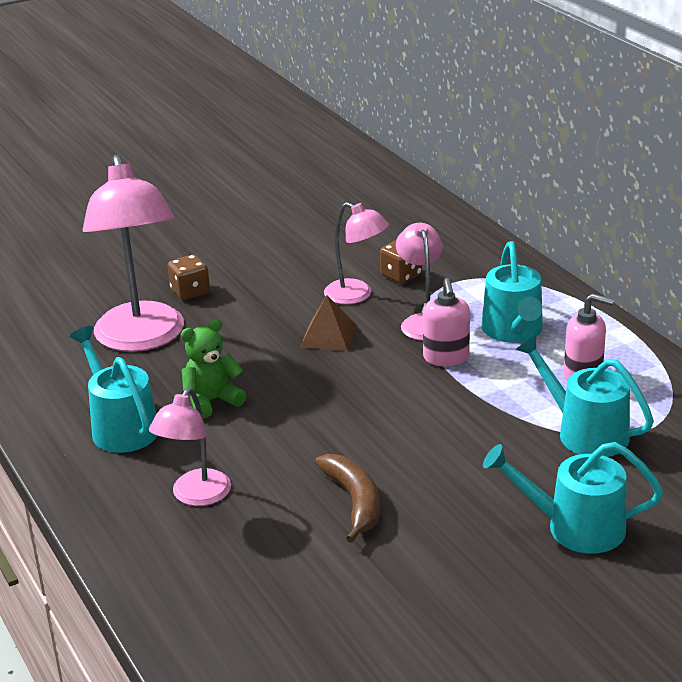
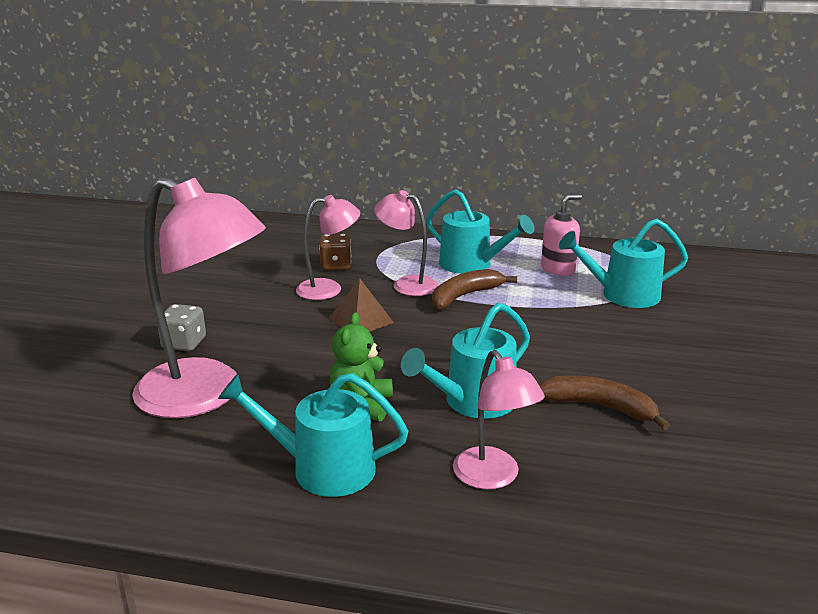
camera: 50 degrees left, 5 degrees down
brown dice [168,255,210,300] -> grey dice [157,304,206,351]
pink soap dispenser [423,278,470,366] -> brown banana [432,269,517,310]
turquoise watering can [483,442,663,554] -> turquoise watering can moved to [401,303,530,419]

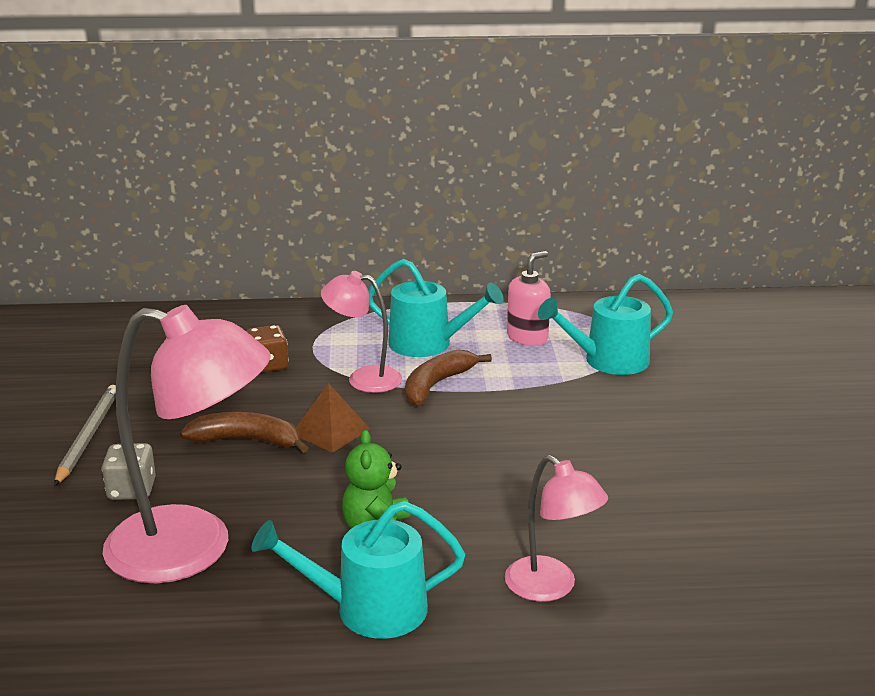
camera: 15 degrees left, 0 degrees up
pink lamp [296,195,360,300] -> none
turquoise watering can [401,303,530,419] -> none
brown banana [539,375,670,430] -> brown banana moved to [180,412,309,453]
none -> grey pencil [54,385,116,486]

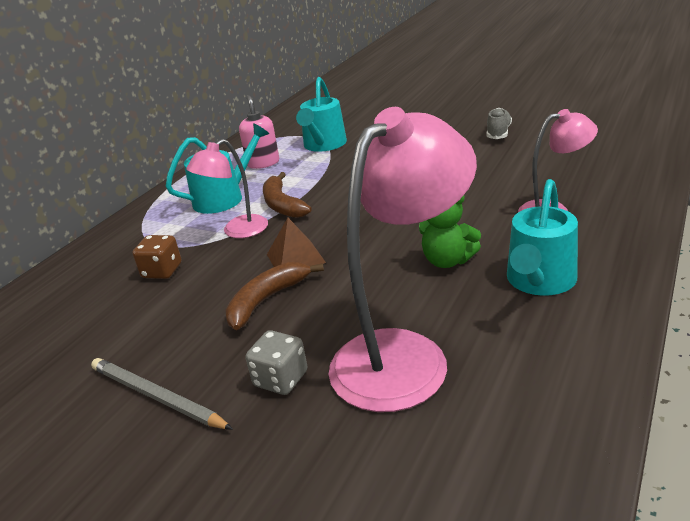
camera: 55 degrees left, 5 degrees up
none -> grey shoe [486,108,512,139]

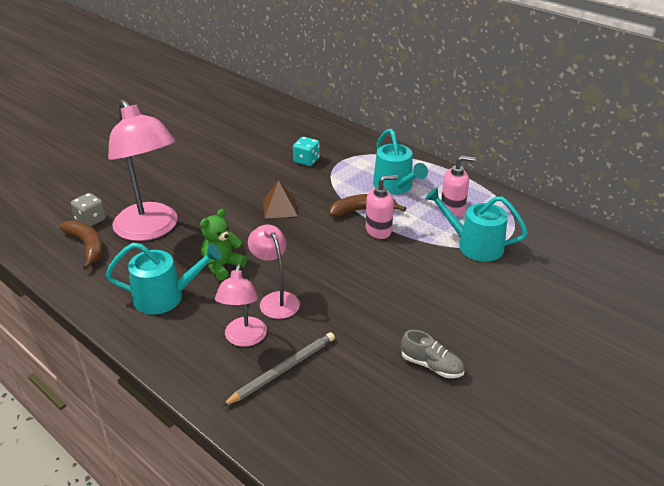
camera: 100 degrees right, 5 degrees up
grey pencil [91,358,233,430] -> grey pencil moved to [222,332,335,406]
brown dice [133,235,182,279] -> turquoise dice [293,137,320,166]
pink lamp [186,139,268,238] -> pink lamp moved to [248,225,300,319]
brown banana [225,262,324,330] -> brown banana moved to [59,220,103,270]
grey dice [246,330,308,395] -> grey dice moved to [71,193,106,226]
turquoise watering can [507,179,578,296] -> turquoise watering can turned 135 degrees clockwise [105,243,222,314]
none -> pink soap dispenser [366,175,398,239]

